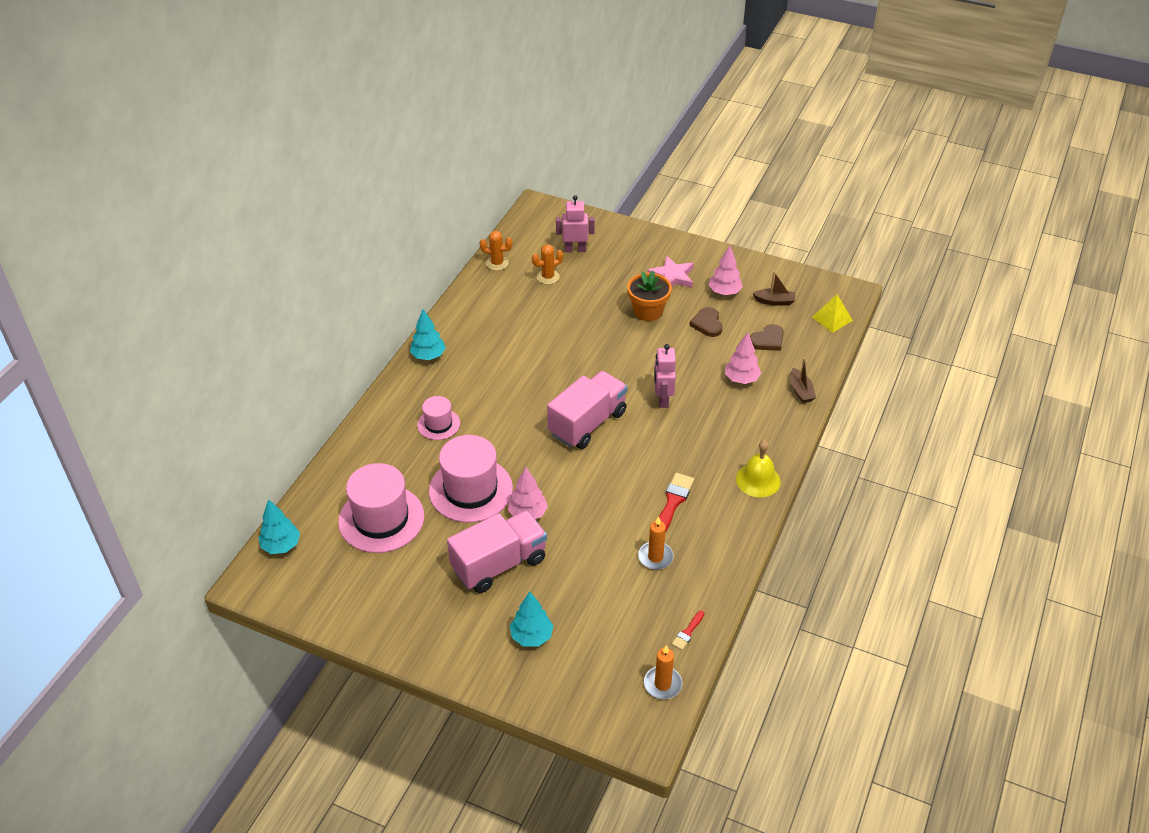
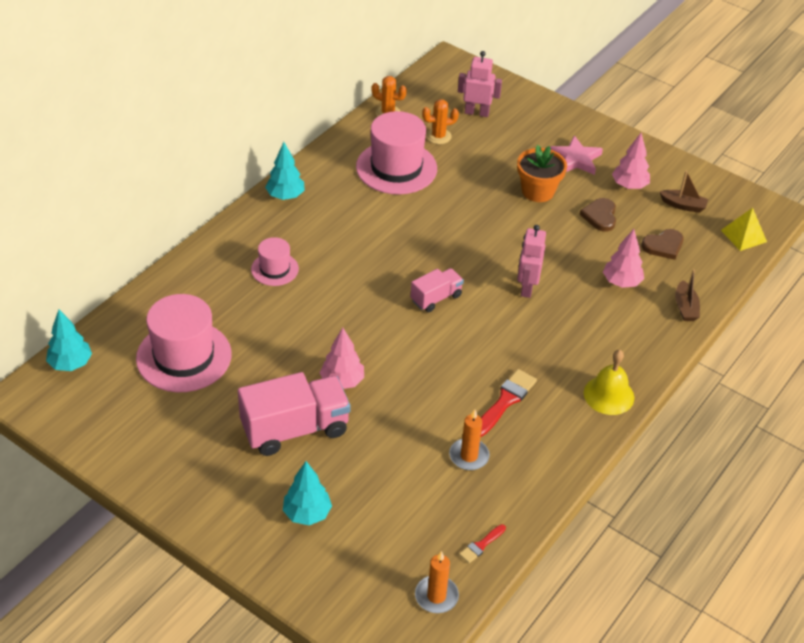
camera: 10 degrees right, 0 degrees up
pink hat [429,435,513,522] -> pink hat moved to [356,111,437,195]
pink truck [547,371,627,449] -> pink truck [411,268,464,312], size x0.55

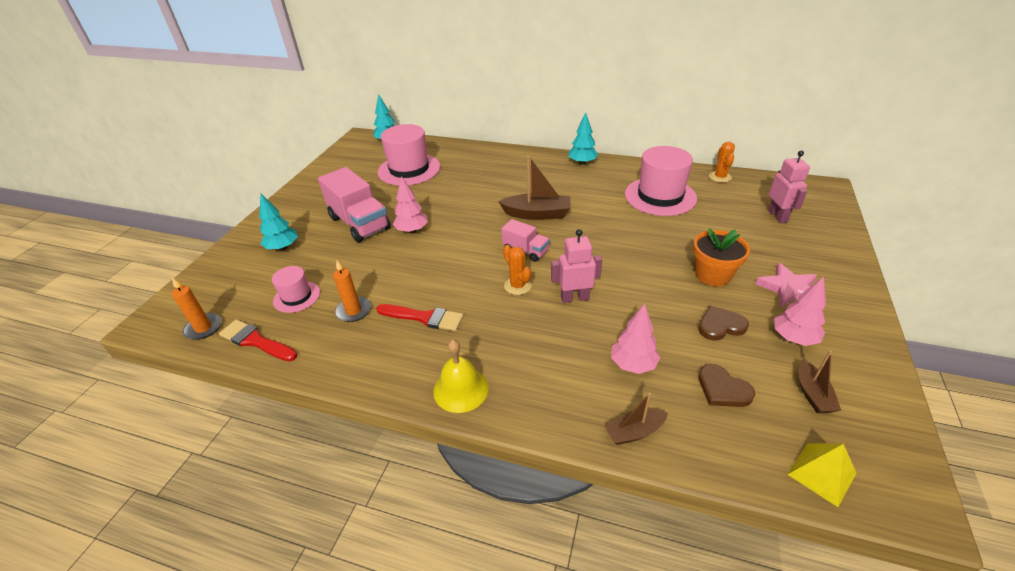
camera: 75 degrees right, 5 degrees down
pink hat [251,237,299,286] -> pink hat moved to [272,266,320,313]
orange cactus [422,99,459,144] -> orange cactus moved to [503,245,532,295]
red brush [459,524,506,563] -> red brush [219,320,297,361], size x1.80
none -> brown boat [498,155,571,220]

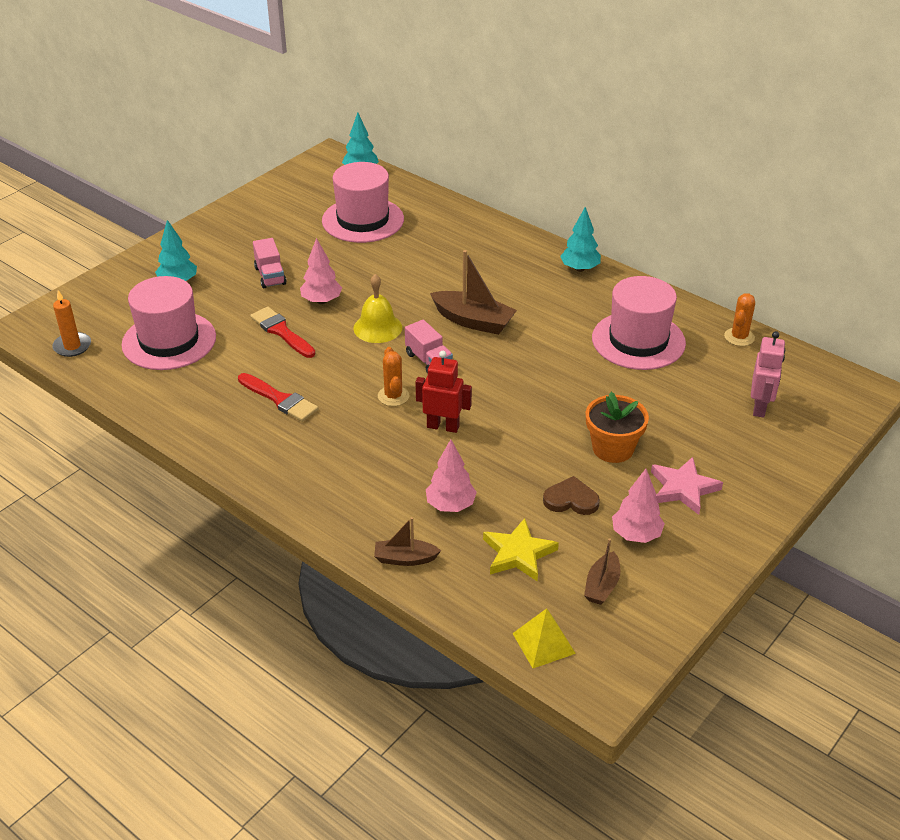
camera: 20 degrees right, 0 degrees up
red brush [219,320,297,361] -> red brush moved to [250,307,315,358]
pink hat [272,266,320,313] -> pink hat [121,276,216,370], size x1.86
pink truck [318,167,391,243] -> pink truck [253,238,286,288], size x0.55
orange candle [333,261,371,322] -> none
yellow bell [433,339,489,413] -> yellow bell moved to [353,274,402,343]
pink robot [551,229,602,303] -> red robot [415,351,472,433]
brown heart [698,364,755,407] -> yellow star [483,518,559,581]

